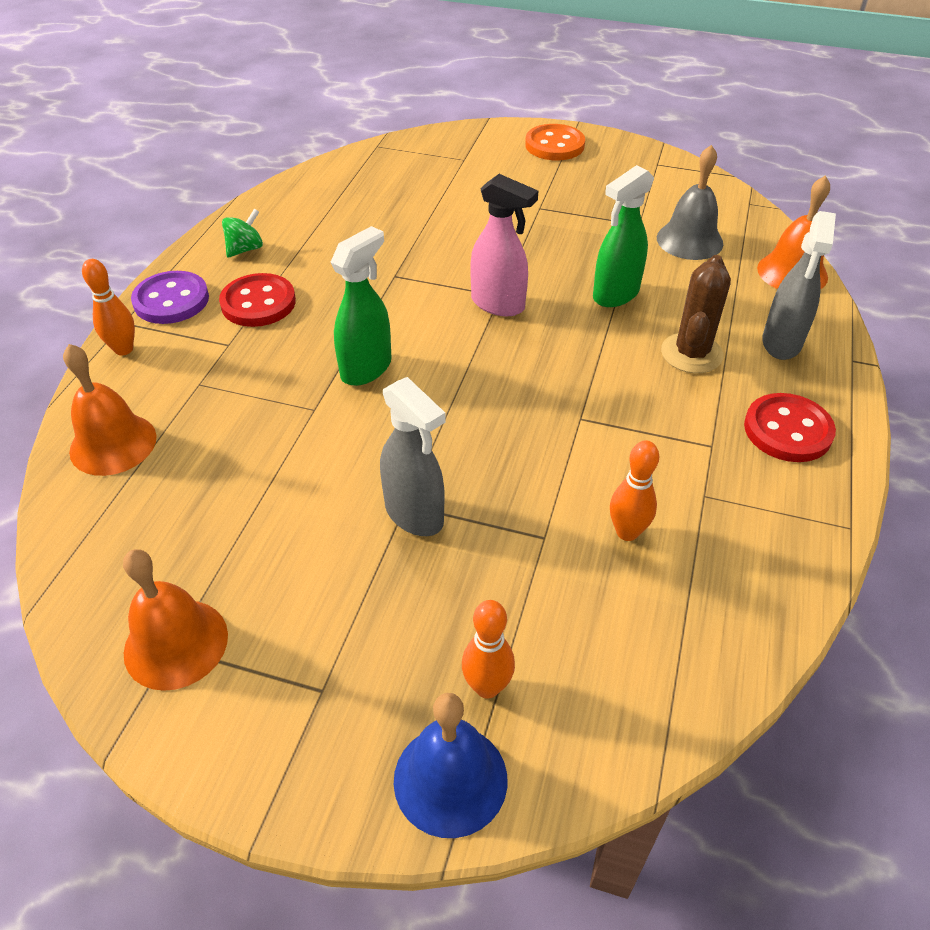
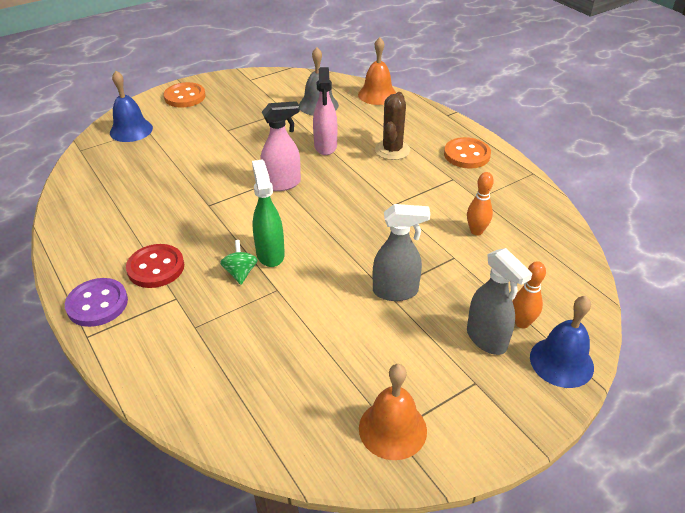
camera: 50 degrees left, 5 degrees down
orange bell [63,344,157,476] -> none
orange bowling pin [82,259,135,355] -> none
green spinning top [222,209,263,258] -> green spinning top moved to [220,240,258,285]
green spray bottle [593,165,654,307] -> pink spray bottle [313,67,337,155]
brown cactus [661,255,731,373] -> brown cactus turned 45 degrees clockwise [375,92,410,160]
red button [744,393,836,462] -> orange button [444,137,491,169]
grey spray bottle [762,211,836,360] -> grey spray bottle moved to [467,248,533,355]
none -> blue bell [110,71,153,142]

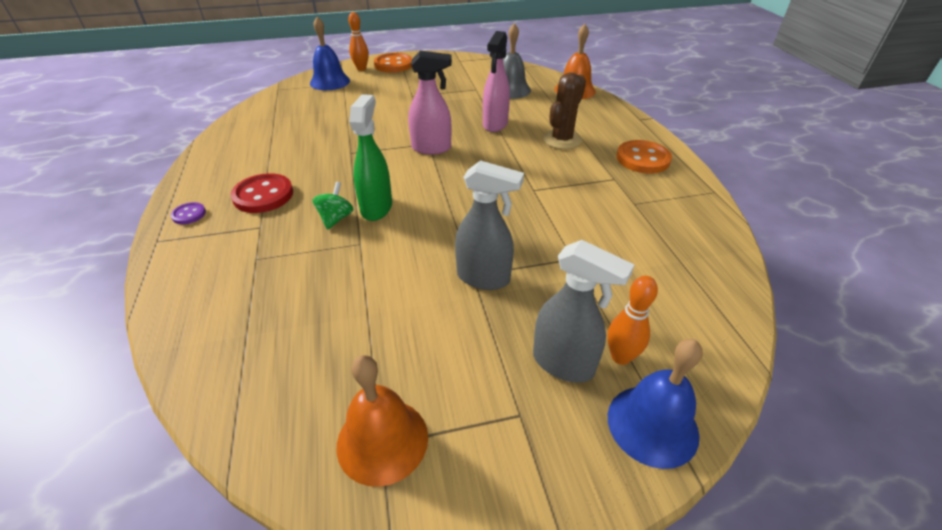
camera: 20 degrees right, 0 degrees up
purple button [65,278,128,327] -> purple button [171,202,206,224], size x0.51
orange bowling pin [467,172,494,236] -> orange bowling pin moved to [348,12,369,71]
grey spray bottle [467,248,533,355] -> grey spray bottle turned 45 degrees counterclockwise [533,240,634,383]

